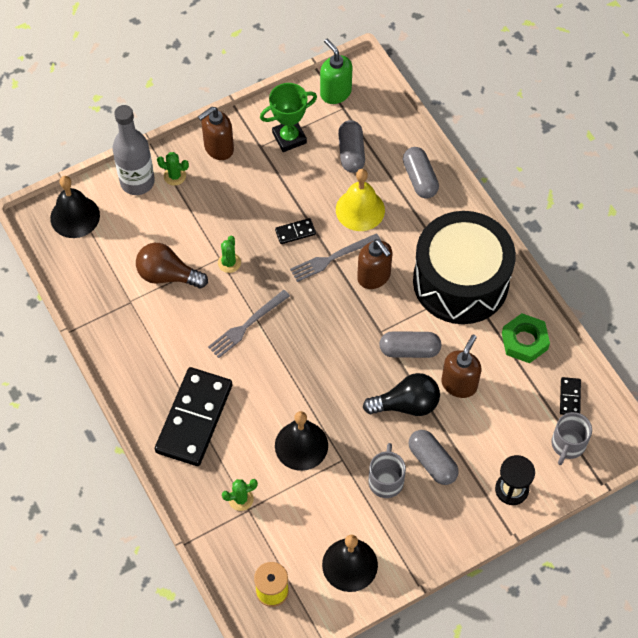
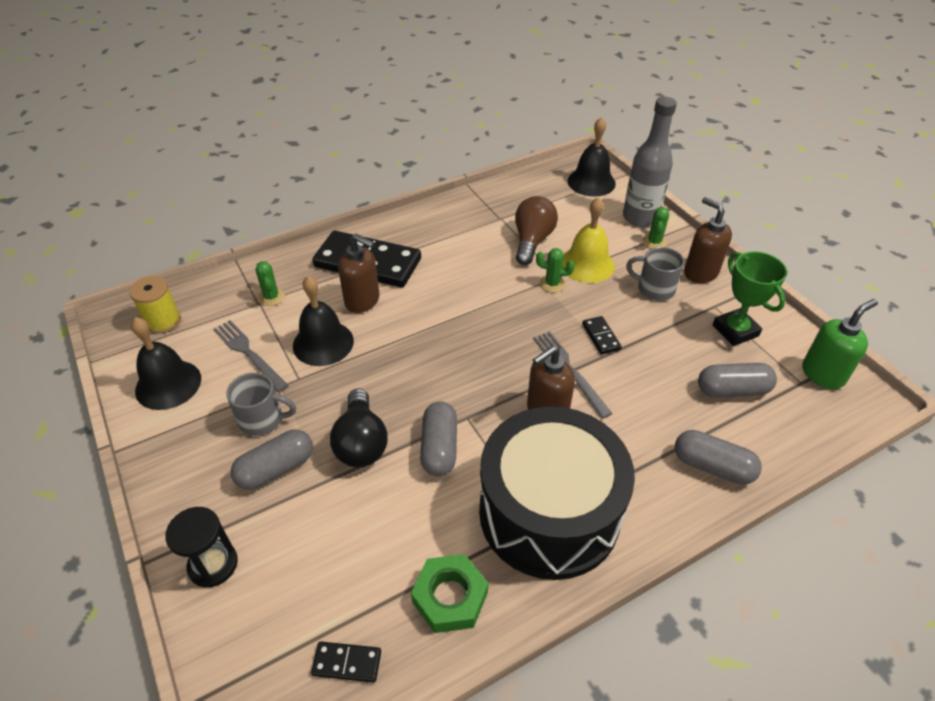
camera: 90 degrees right, 15 degrees down
grey fork [208,290,290,358] -> grey fork moved to [213,320,289,392]
yellow bell [336,169,385,231] -> yellow bell moved to [562,197,615,283]
grey capsule [403,147,439,199] -> grey capsule turned 45 degrees clockwise [675,430,762,485]
brown soap dispenser [442,335,481,398] -> brown soap dispenser moved to [338,234,380,313]
grey mug [551,412,592,465] -> grey mug moved to [626,247,684,301]

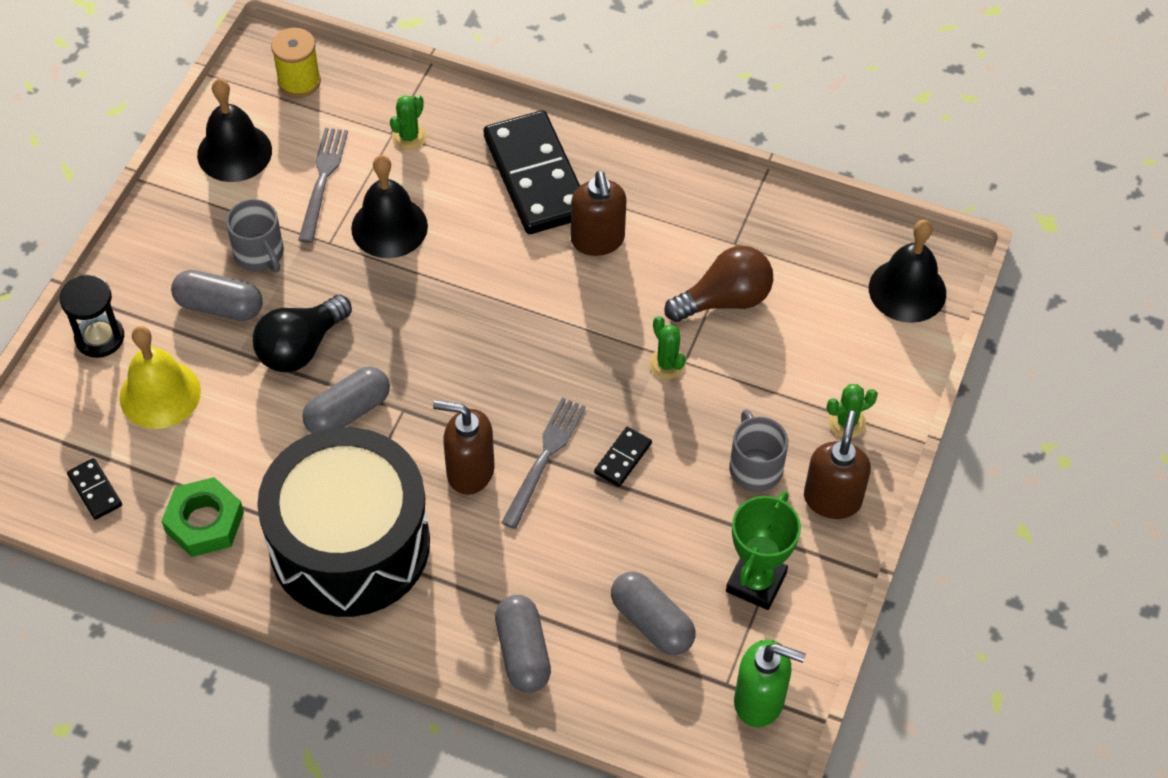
camera: 50 degrees right, 10 degrees up
brown soap dispenser [338,234,380,313] -> brown soap dispenser moved to [571,171,626,256]
yellow bell [562,197,615,283] -> yellow bell moved to [119,326,201,429]
grey bottle [623,97,677,227] -> none

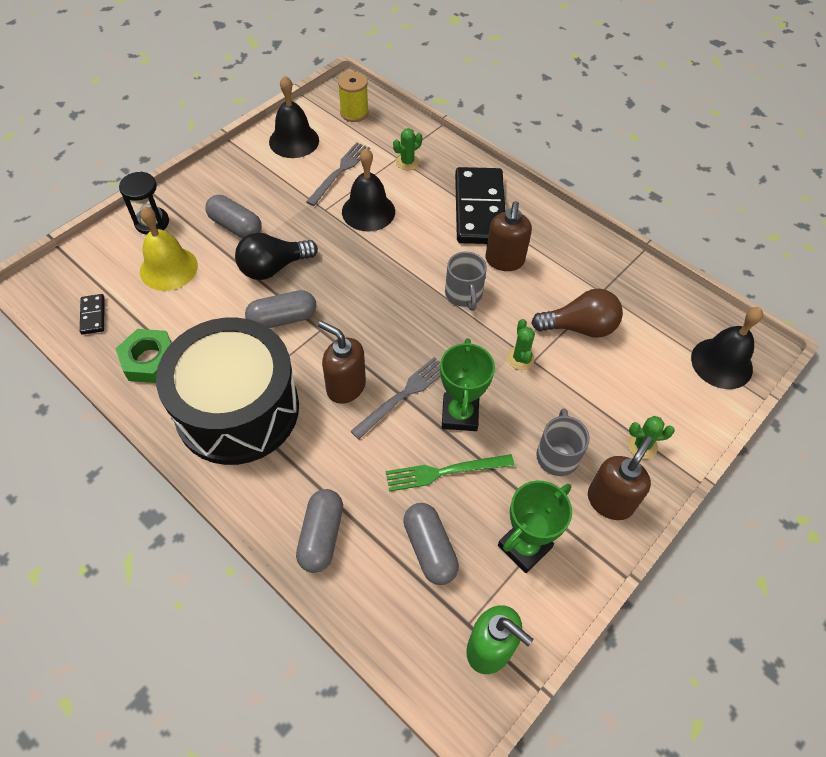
camera: 20 degrees right, 0 degrees up
grey mug [226,199,284,273] -> grey mug moved to [445,251,487,311]
black domino [594,427,652,487] -> green trophy [440,338,495,431]
none -> green fork [386,454,514,492]

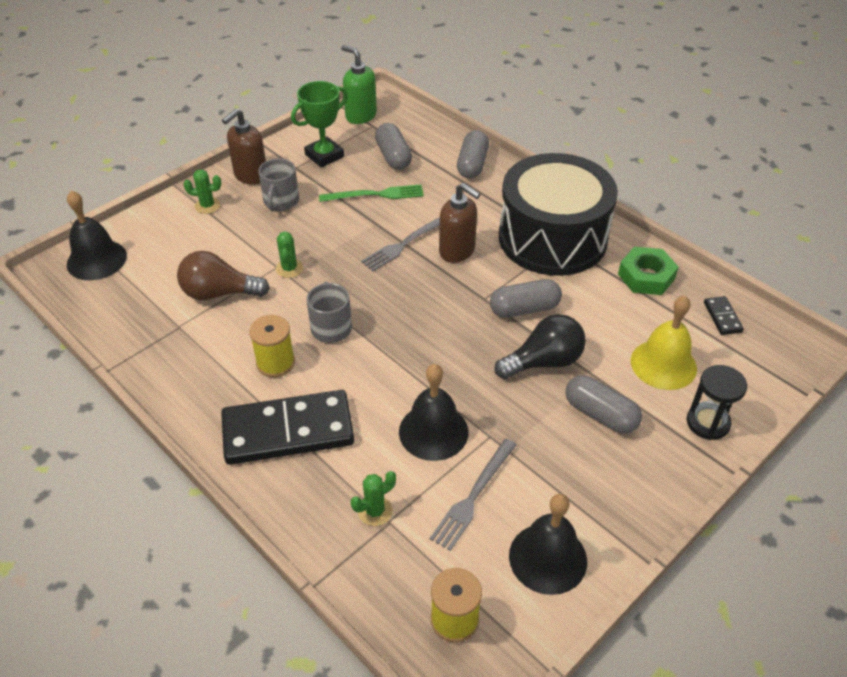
camera: 175 degrees left, 10 degrees down
green trophy [440,338,495,431] -> none
black domino [455,167,506,244] -> black domino turned 75 degrees clockwise [221,390,354,465]
brown soap dispenser [485,201,532,271] -> yellow spool [249,315,295,377]

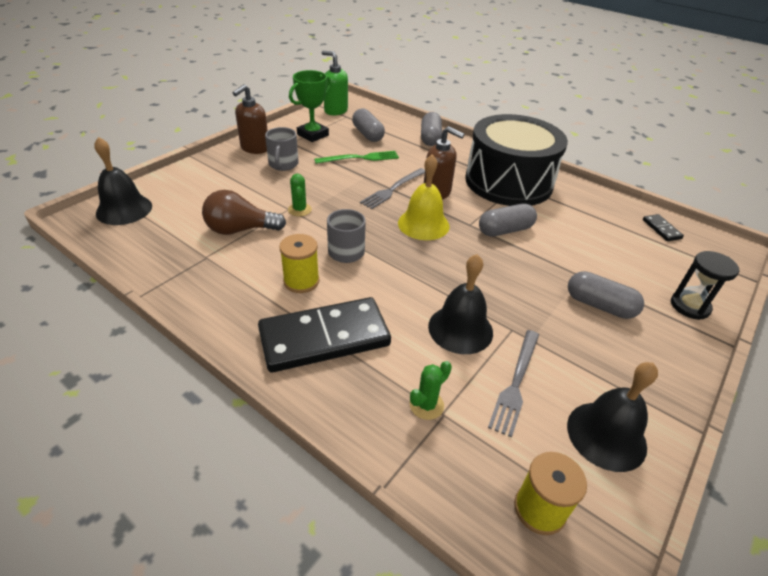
camera: 10 degrees left, 5 degrees down
green cactus [184,169,221,214] -> none
black light bulb [494,314,586,379] -> none
green nut [618,247,679,295] -> none
yellow bell [631,296,697,390] -> yellow bell moved to [398,154,450,240]

